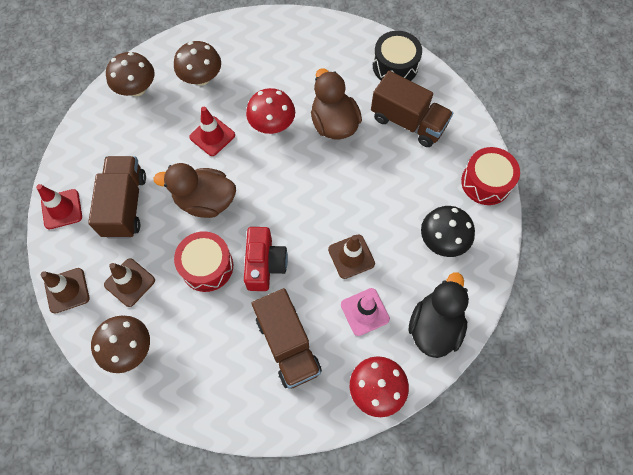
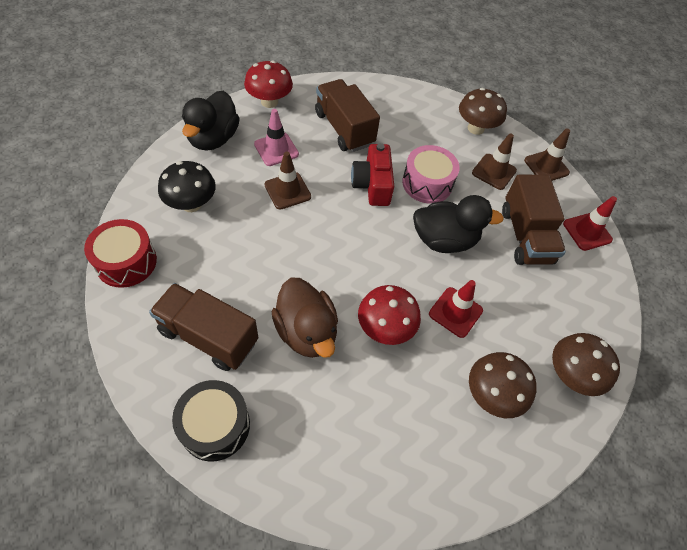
camera: 170 degrees right, 10 degrees down
brown duck [153,163,236,218] -> black duck [413,195,504,253]
red drum [174,231,233,292] -> pink drum [402,145,460,204]

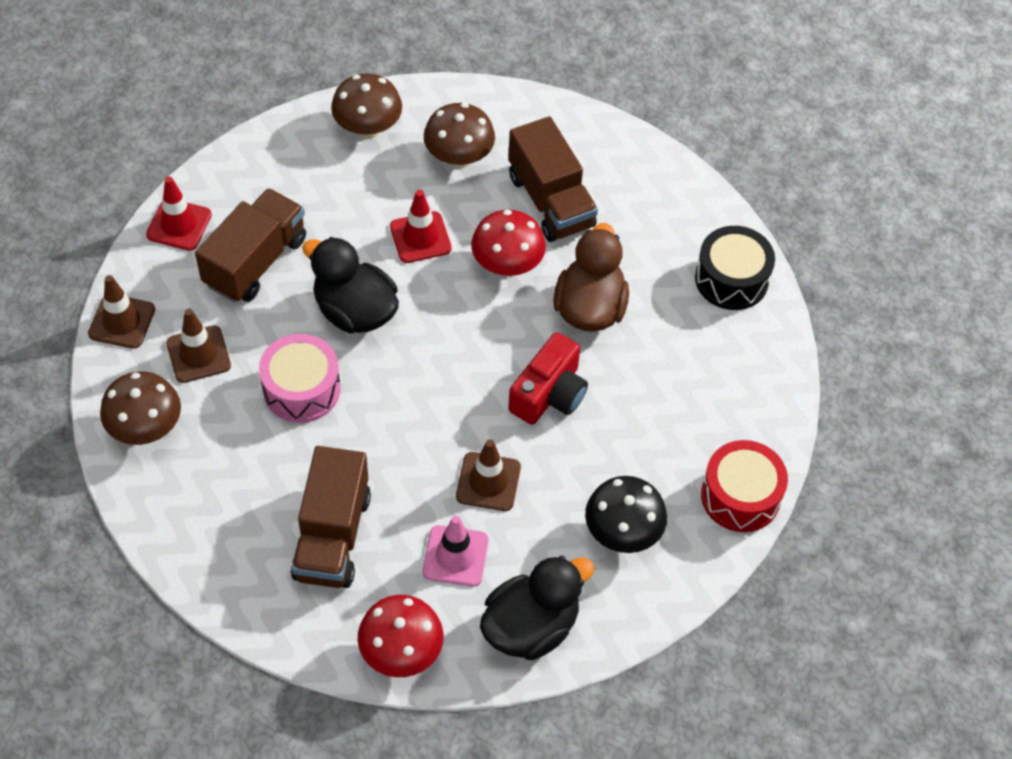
camera: 140 degrees left, 0 degrees up
brown truck [149,283,258,371] -> brown truck moved to [508,116,598,242]
red camera [351,143,394,206] -> red camera moved to [508,332,588,425]

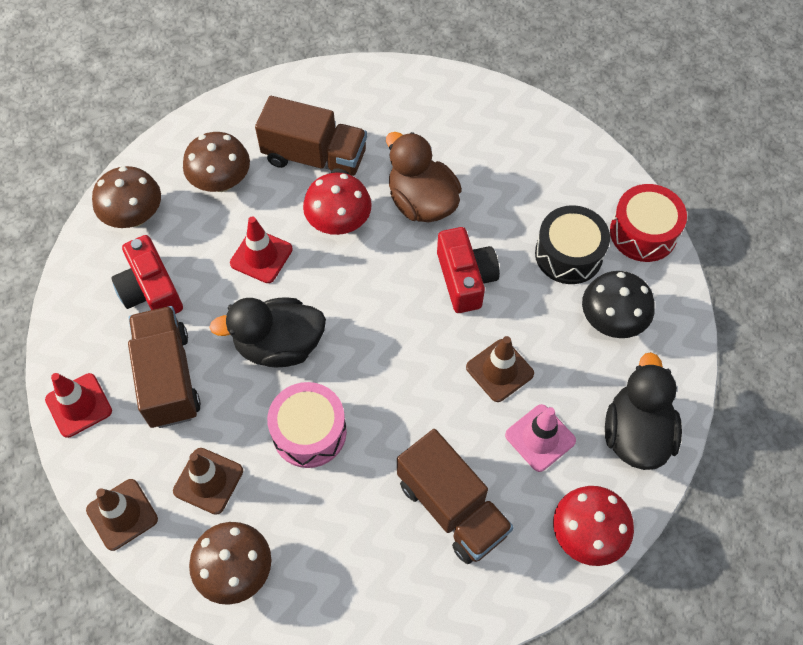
camera: 45 degrees left, 5 degrees up
black drum [695,226,775,310] -> black drum moved to [535,205,610,284]
none -> red camera [111,235,183,314]

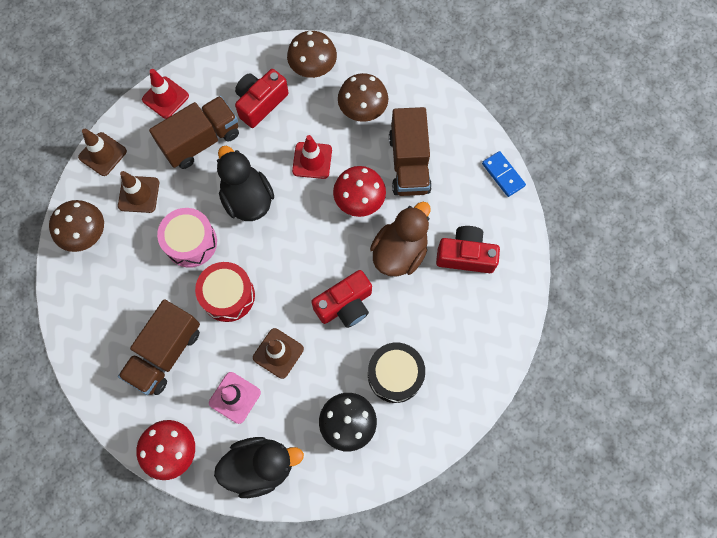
camera: 70 degrees right, 10 degrees up
red drum [610,184,687,262] -> red drum moved to [195,262,255,322]
none -> red camera [436,226,500,273]
none -> blue domino [482,151,526,197]

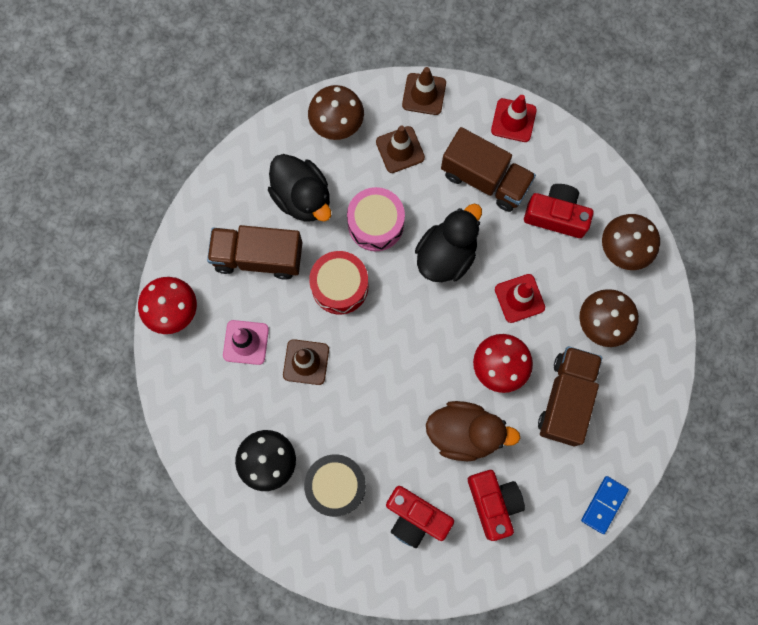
camera: 65 degrees right, 5 degrees up
black duck [214,437,304,498] -> black duck moved to [268,154,331,222]
red camera [311,270,372,328] -> red camera moved to [386,486,454,548]
brown truck [389,107,432,196] -> brown truck turned 135 degrees clockwise [538,346,602,446]

